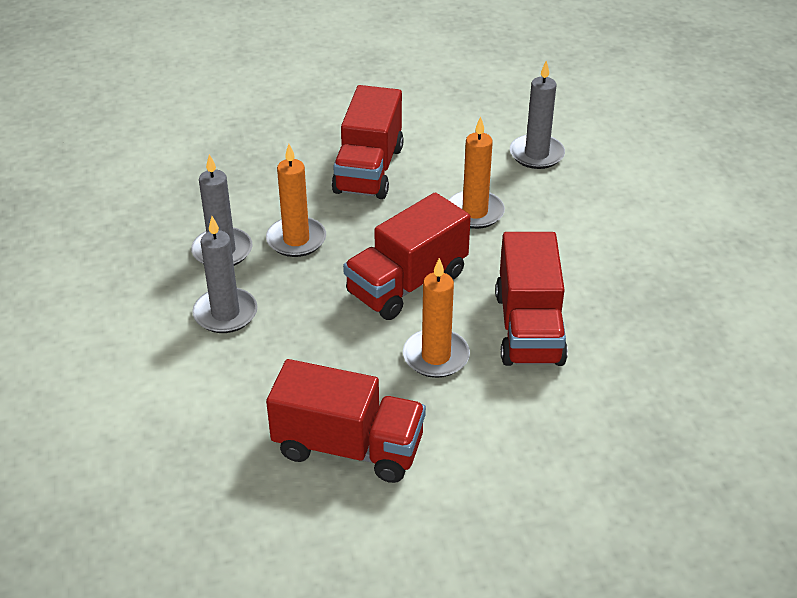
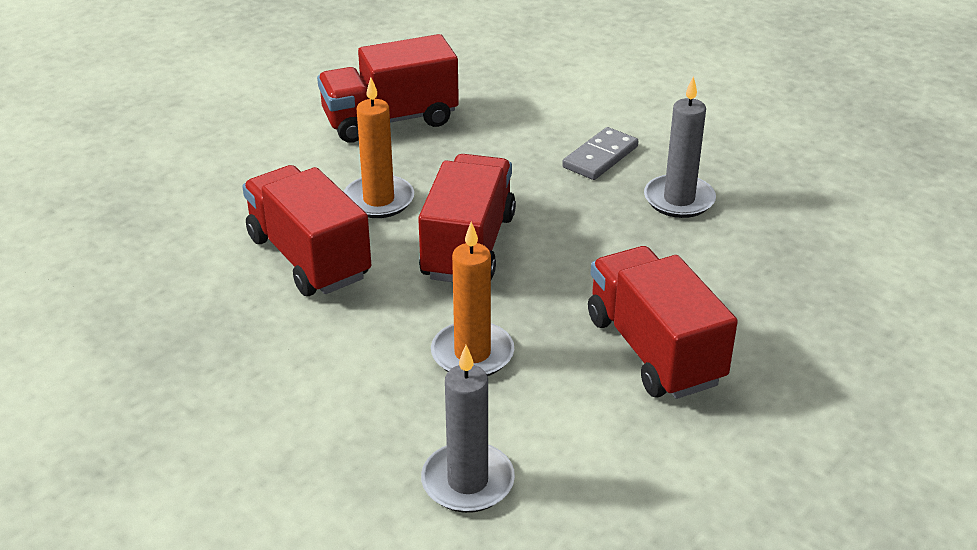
camera: 145 degrees right, 5 degrees down
grey candle [192,216,258,333] -> grey domino [562,127,638,180]
orange candle [266,144,326,257] -> none

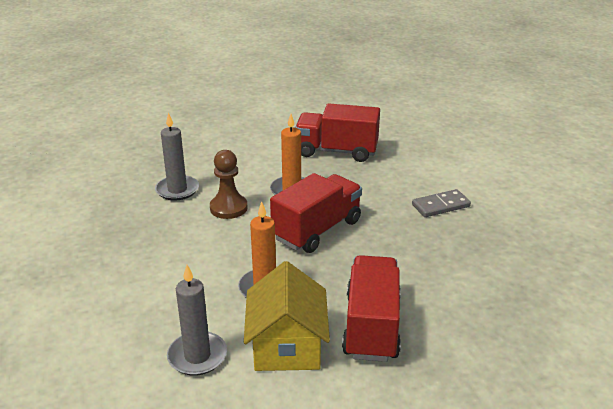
camera: 30 degrees right, 5 degrees down
red truck [242,165,371,296] -> brown pawn [210,150,248,219]
grey candle [644,76,716,218] -> grey candle moved to [155,113,199,200]
none -> yellow house [244,261,330,371]

